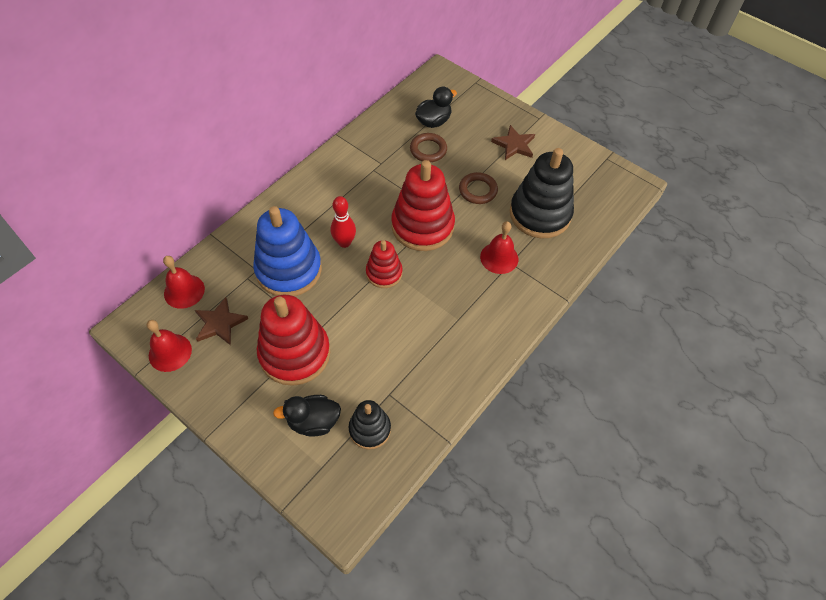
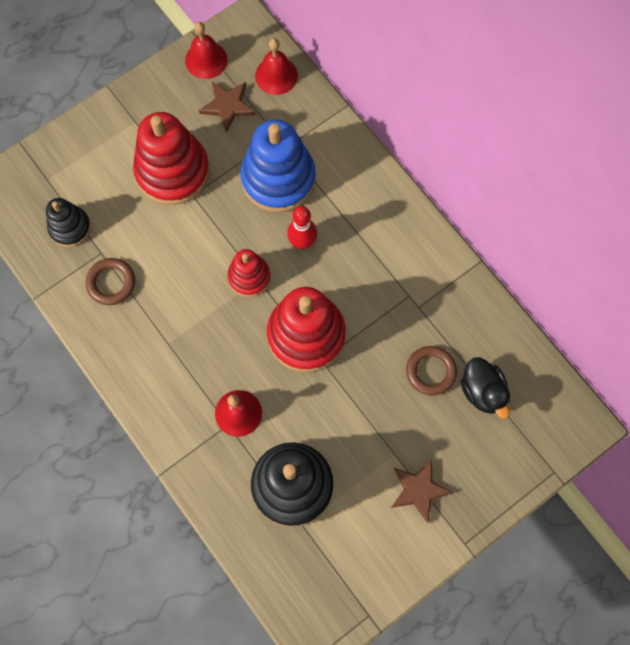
camera: 105 degrees right, 15 degrees up
black duck [273,395,341,437] -> none
brown ring [459,172,498,204] -> brown ring moved to [86,258,135,305]

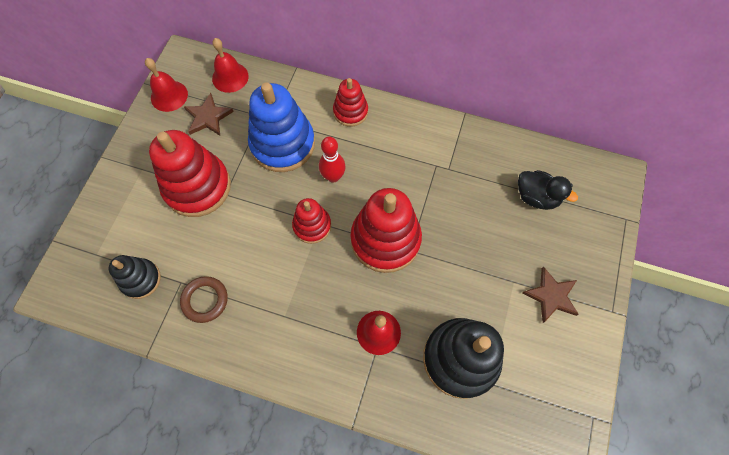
camera: 35 degrees left, 5 degrees down
brown ring [406,346,457,396] -> none
none -> red stacking toy [333,78,368,126]

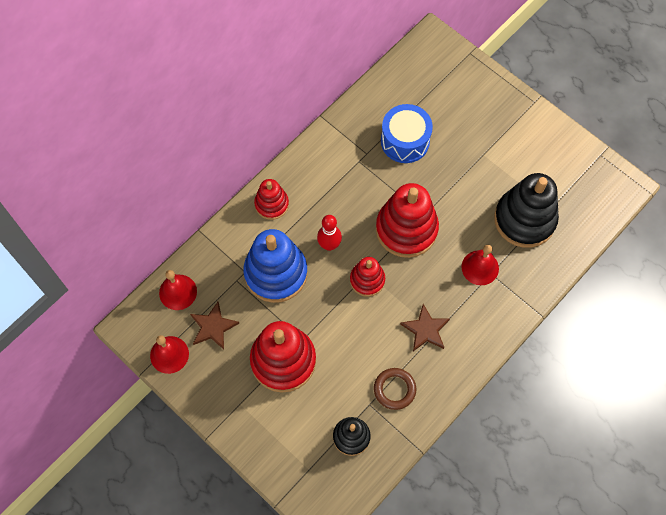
camera: 65 degrees left, 0 degrees up
black duck [518,170,578,210] -> none
brown star [522,267,579,323] -> brown star moved to [400,304,450,351]
none -> blue drum [381,104,433,163]

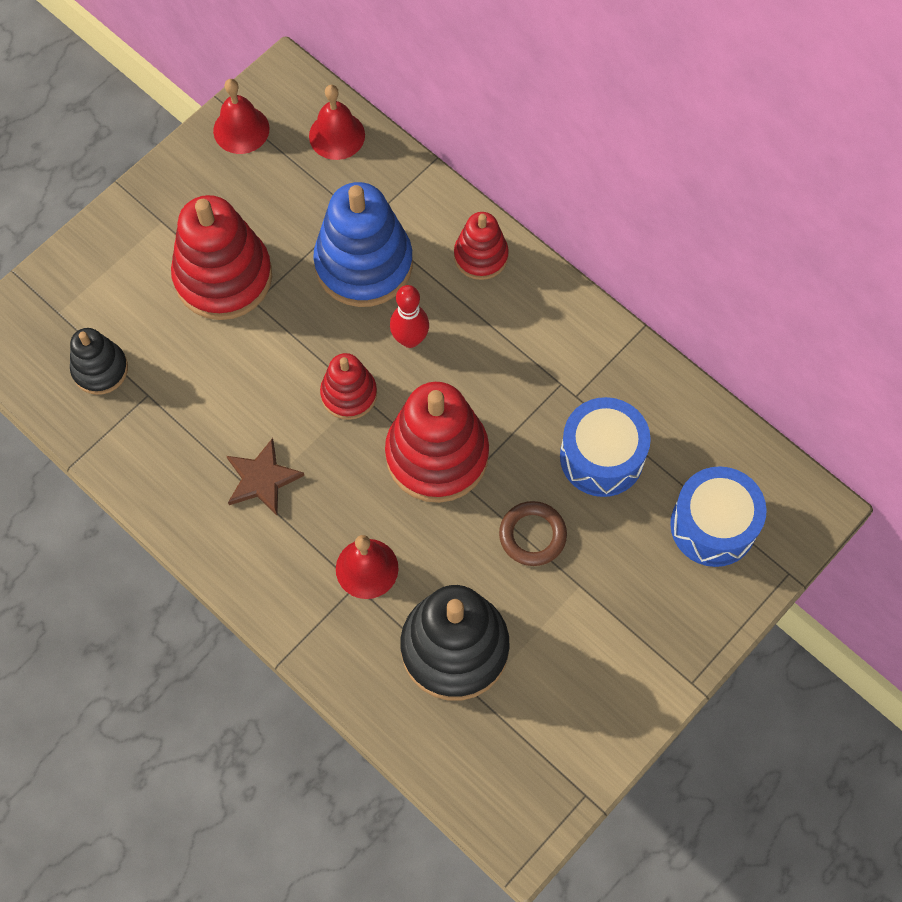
camera: 90 degrees right, 0 degrees up
brown star [190,302,239,349] -> none
brown ring [374,368,416,410] -> brown ring moved to [499,501,567,566]
none -> blue drum [670,466,767,567]

